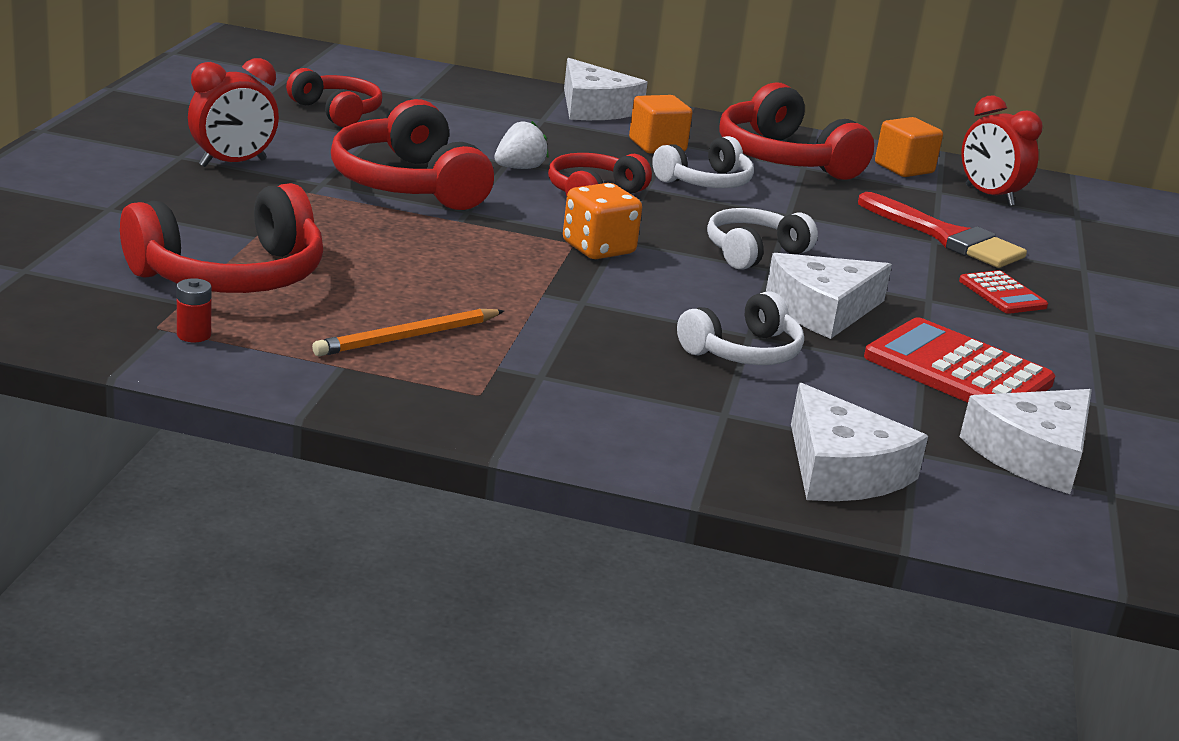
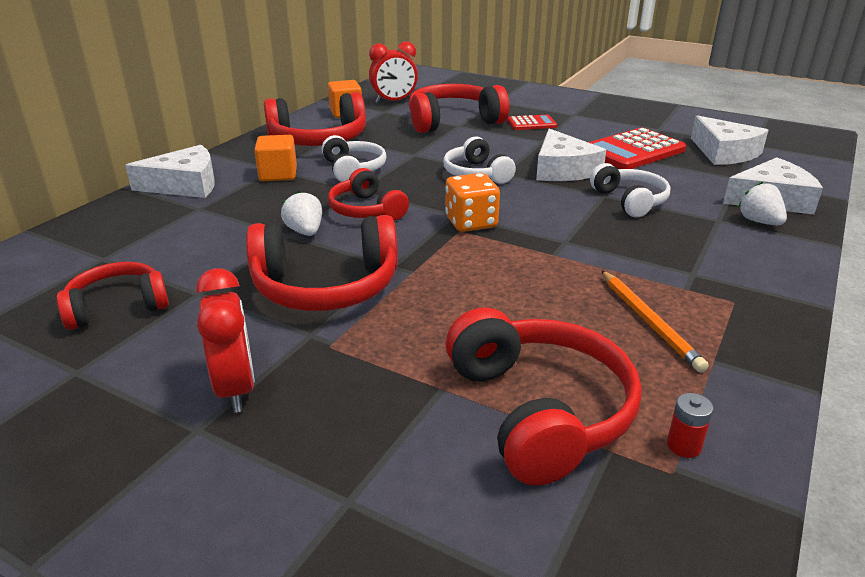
camera: 70 degrees left, 5 degrees up
red brush [858,192,1027,268] -> red headphones [409,84,509,133]
none -> white strawberry [738,182,787,225]

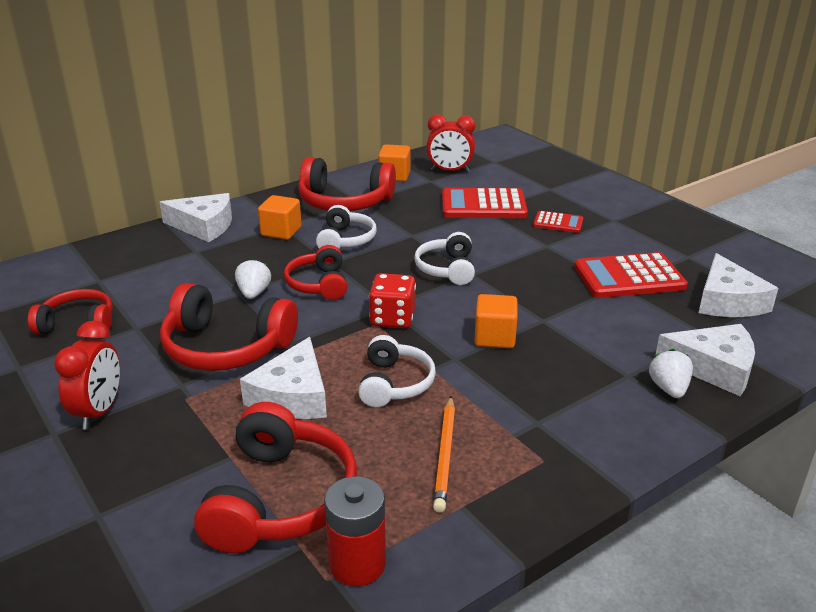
camera: 25 degrees right, 0 degrees up
red headphones [409,84,509,133] -> red calculator [442,188,528,218]
orange dice [445,173,500,232] -> red dice [369,273,416,328]
white cheese [536,128,606,181] -> white cheese moved to [240,337,327,419]
white headphones [590,163,670,217] -> white headphones moved to [358,335,436,407]
red battery [667,393,714,458] -> red battery [324,476,386,586], size x1.97
none -> orange cube [474,294,517,348]

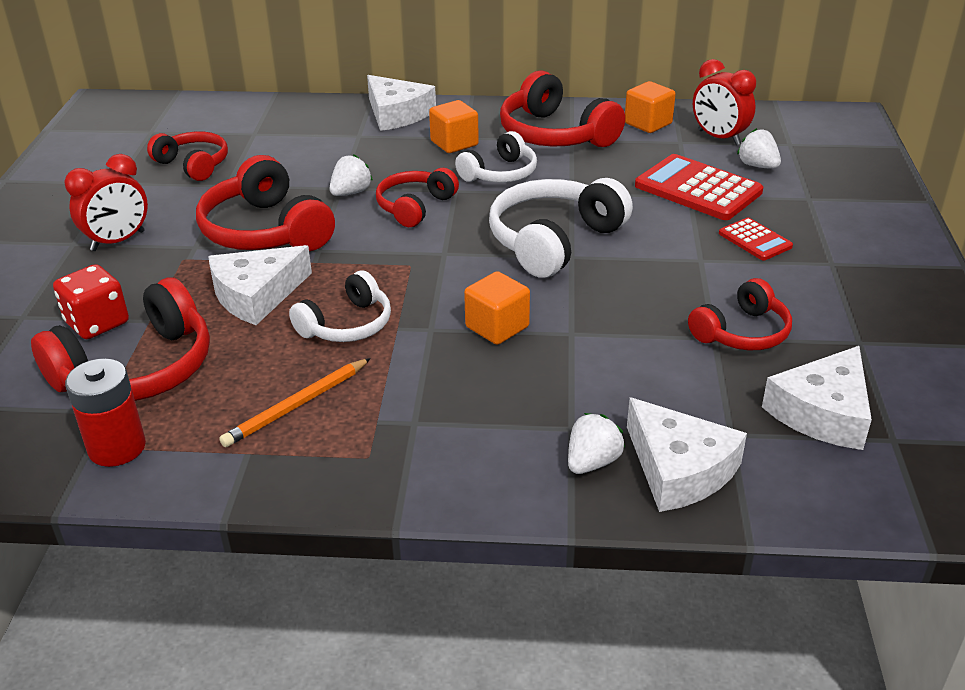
camera: 40 degrees right, 5 degrees up
red dice [369,273,416,328] -> red dice moved to [53,264,129,339]
white headphones [414,232,475,285] -> white headphones [489,178,633,278], size x1.62
red calculator [574,252,688,298] -> red headphones [688,278,792,350]
none -> white strawberry [737,128,781,169]

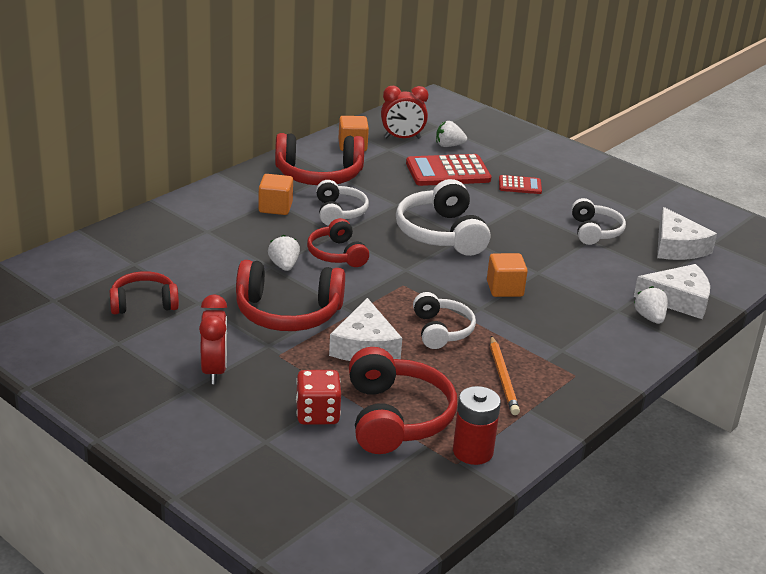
camera: 55 degrees left, 5 degrees down
white cheese [367,75,436,131] -> none
red headphones [688,278,792,350] -> white headphones [571,198,626,245]

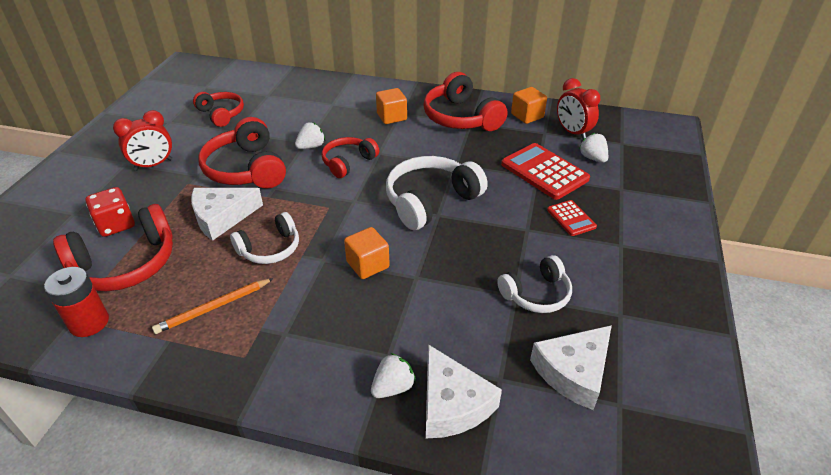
camera: 65 degrees right, 10 degrees up
white headphones [316,180,369,226] -> none

